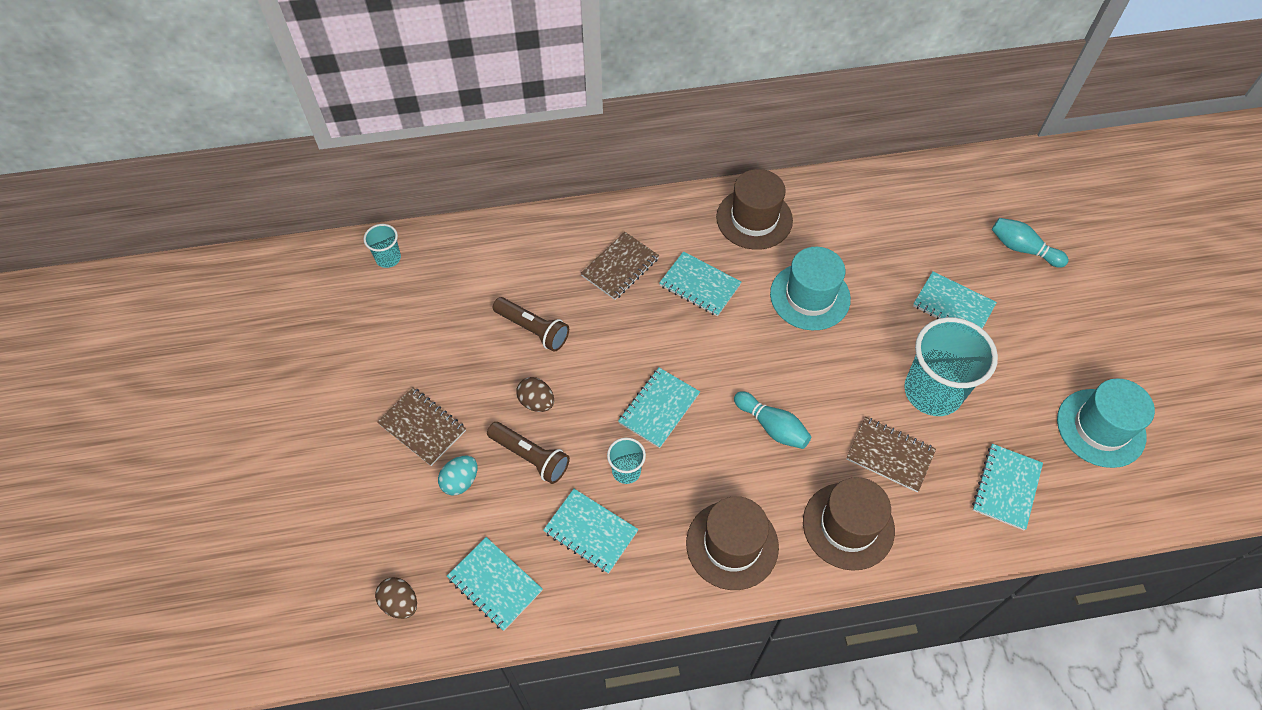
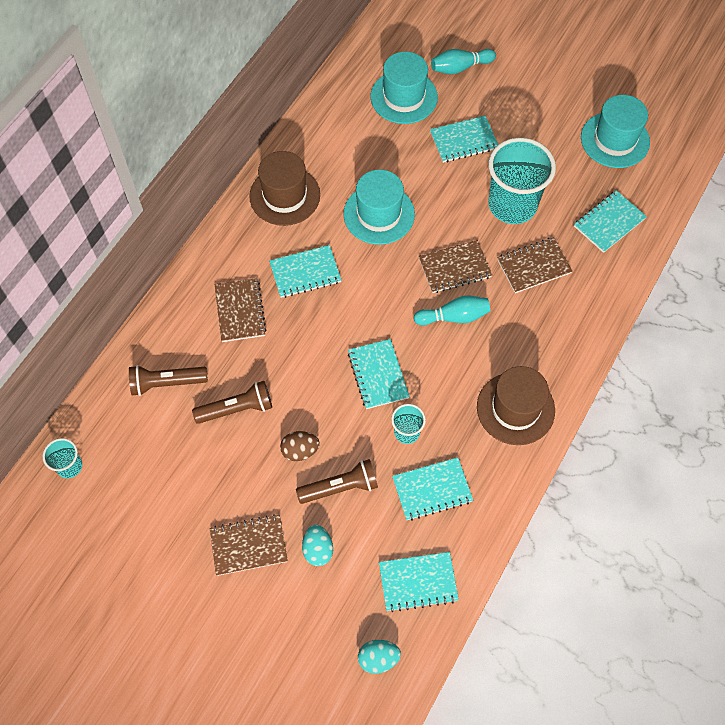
camera: 50 degrees left, 5 degrees up
brown egg [375,577,417,619] -> turquoise egg [358,640,401,674]
brown hat [803,477,895,571] -> none
turquoise notebook [972,444,1043,530] -> turquoise notebook turned 75 degrees clockwise [574,190,647,253]
none -> brown flashlight [129,365,208,396]
none -> turquoise hat [370,51,438,124]
none -> brown notebook [419,240,492,293]

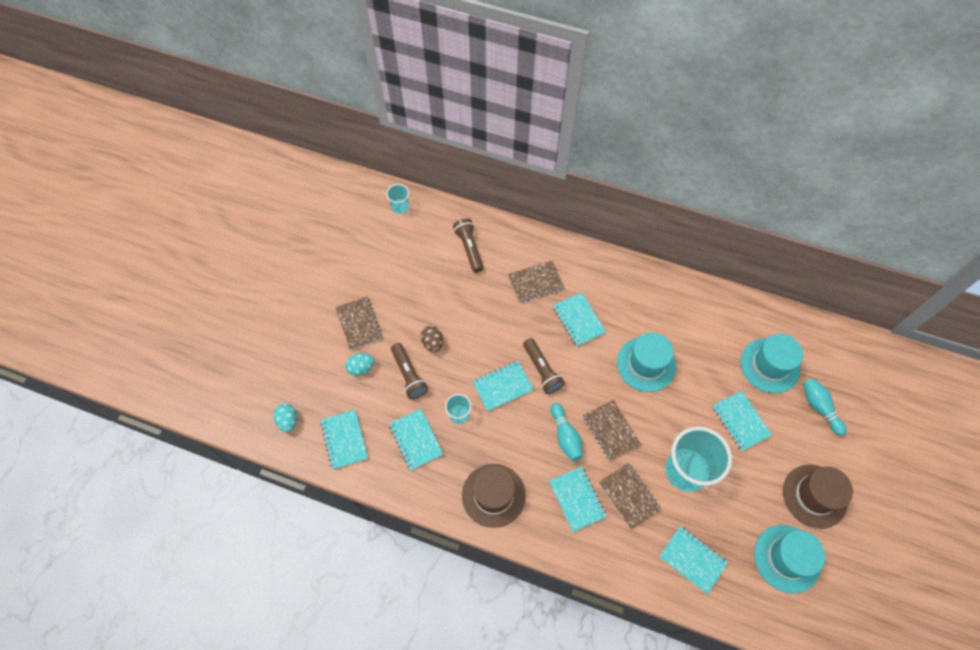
camera: 80 degrees right, 0 degrees up
brown flashlight [192,381,272,424] -> brown flashlight moved to [523,338,565,394]
brown hat [249,151,320,226] -> brown hat moved to [783,465,853,529]
none -> turquoise notebook [549,466,607,532]

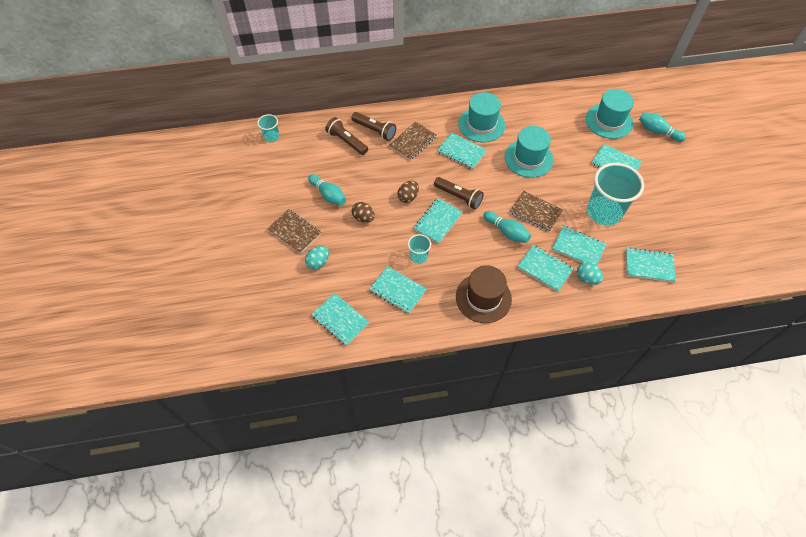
camera: 30 degrees left, 5 degrees down
turquoise egg [274,403,297,432] -> turquoise egg moved to [577,262,603,285]
brown flashlight [391,343,428,399] -> brown flashlight moved to [351,112,396,141]
brown notebook [599,463,661,529] -> turquoise notebook [552,226,606,266]
turquoise hat [754,525,825,593] -> turquoise hat moved to [458,92,505,143]
brown hat [783,465,853,529] -> none
none -> turquoise bowling pin [308,174,346,206]
none -> brown egg [397,181,419,203]

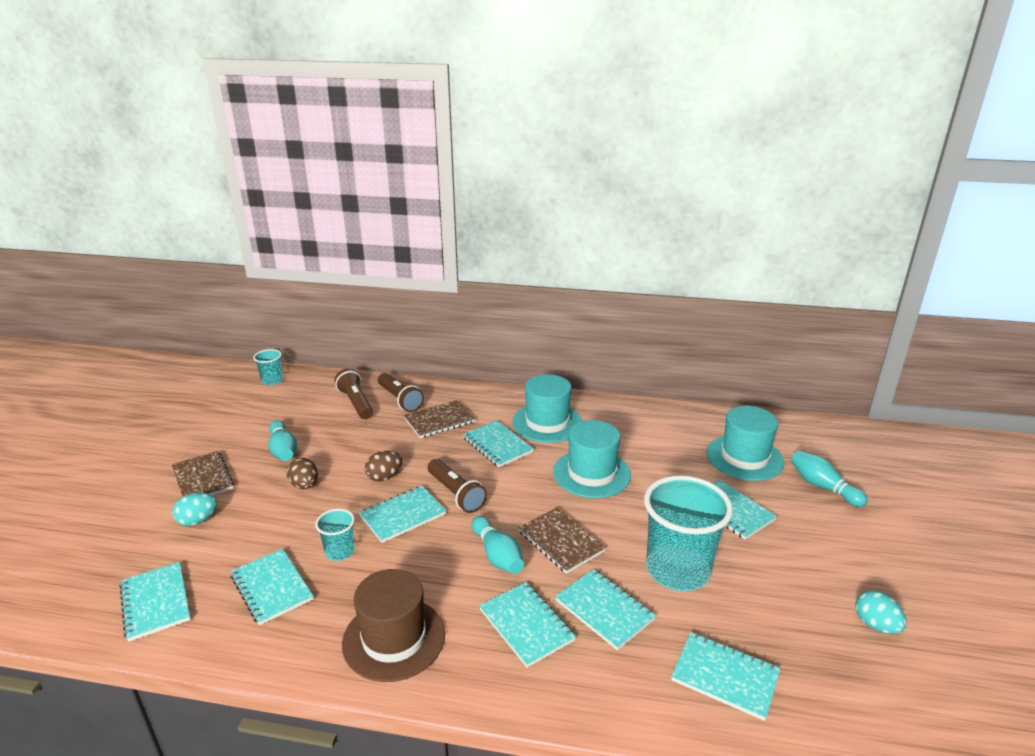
camera: 20 degrees right, 30 degrees down
turquoise egg [577,262,603,285] -> turquoise egg moved to [855,590,906,634]

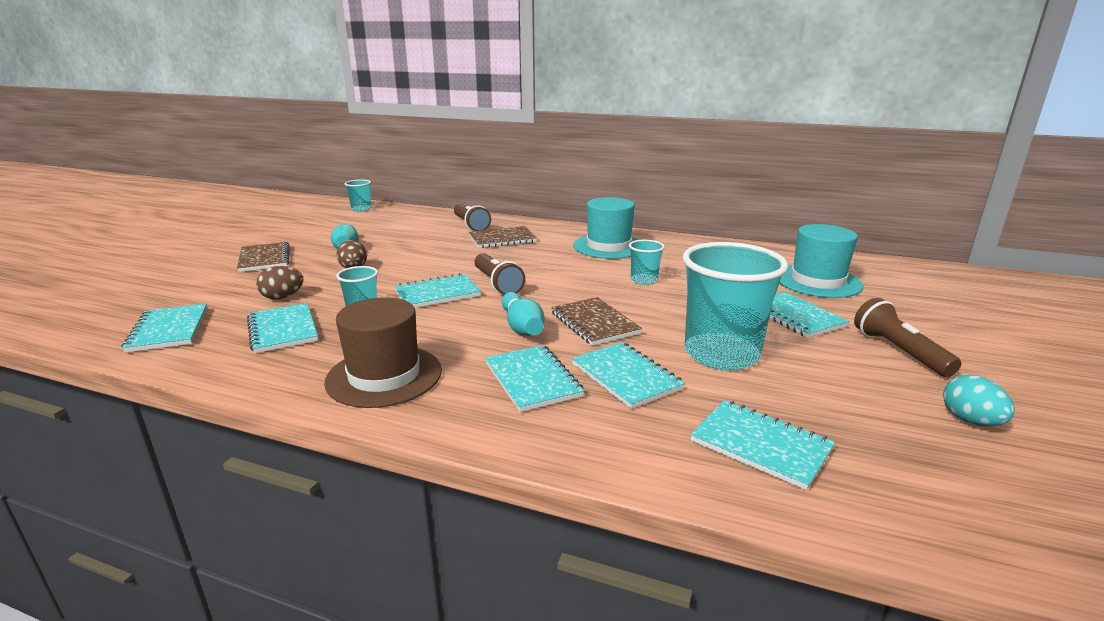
camera: 10 degrees right, 5 degrees down
turquoise egg [172,493,217,526] -> none
brown flashlight [335,368,373,419] -> brown flashlight moved to [854,298,961,377]
brown egg [365,451,402,482] -> brown egg moved to [256,266,304,299]
turquoise notebook [463,420,534,467] -> none
turquoise hat [553,420,631,498] -> turquoise cup [629,240,665,285]
turquoise bowling pin [791,450,868,507] -> none

